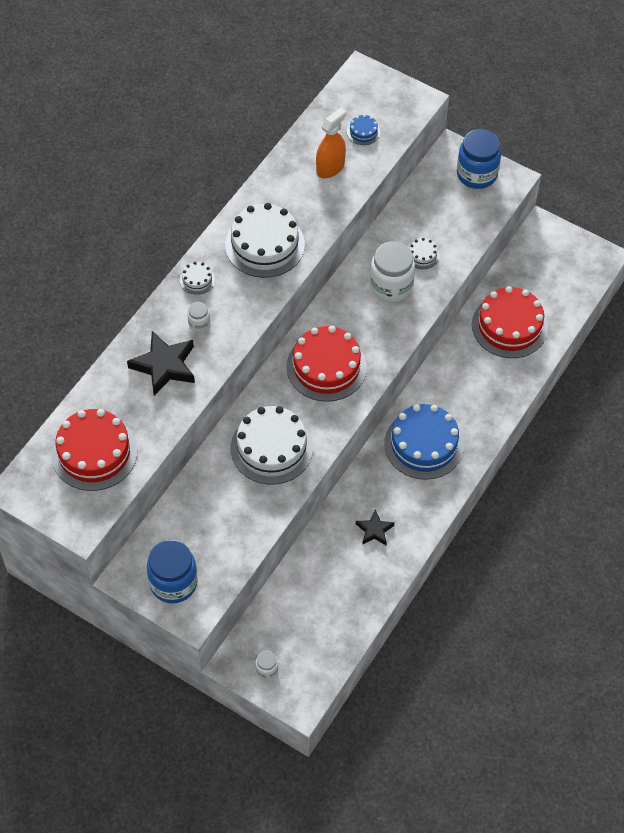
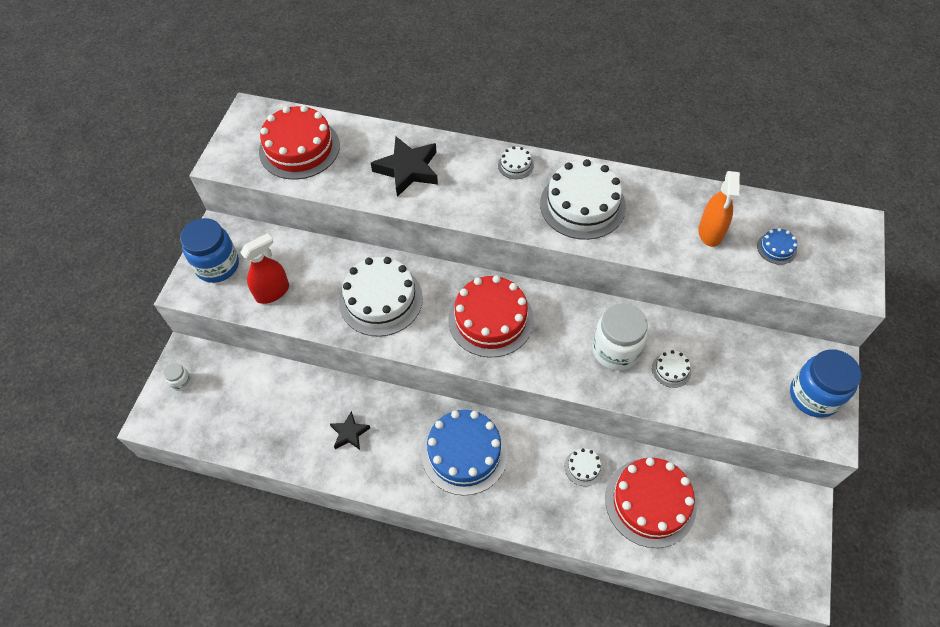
camera: 75 degrees right, 0 degrees up
white jar [187,302,210,332] -> none
orange spray bottle [316,107,346,178] -> orange spray bottle turned 75 degrees clockwise [698,171,740,247]
none -> red spray bottle [240,233,289,304]
none -> white cake [565,449,603,486]

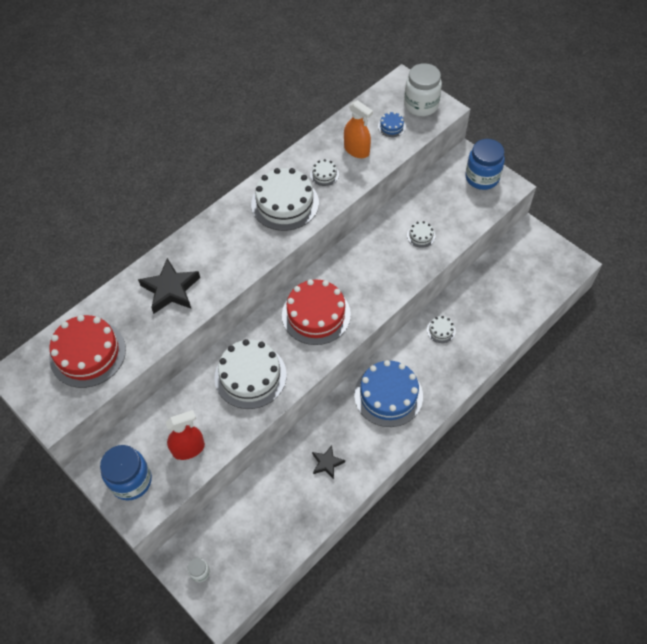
camera: 60 degrees left, 0 degrees up
red spray bottle [240,233,289,304] -> red spray bottle turned 75 degrees clockwise [165,410,205,460]
white cake [498,146,534,179] -> white cake moved to [310,159,339,186]
white jar [592,303,648,371] -> white jar moved to [404,63,442,116]
red cake [605,457,697,548] -> none

